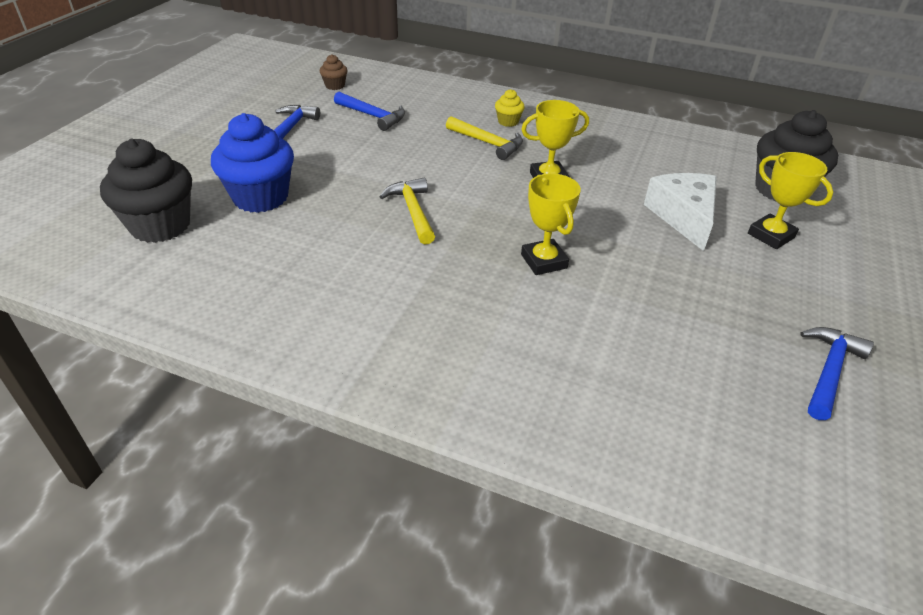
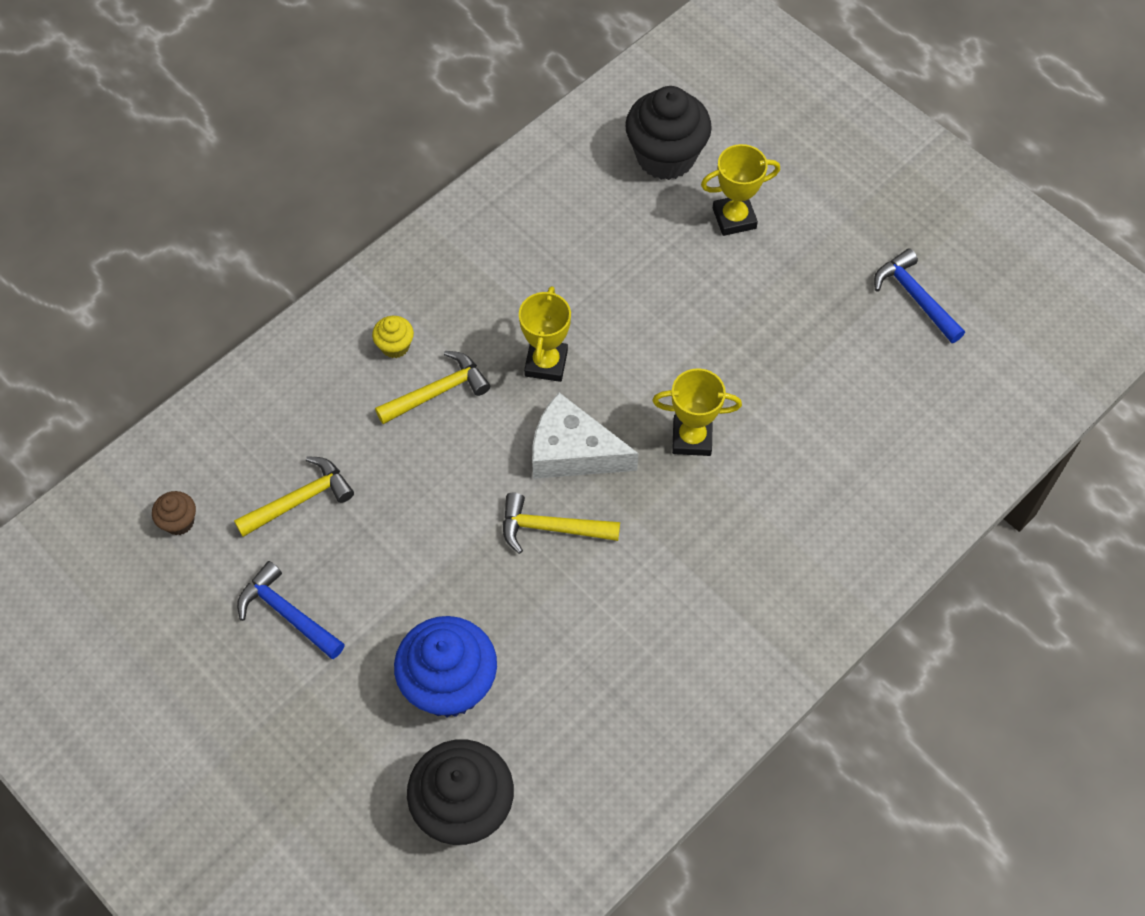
camera: 65 degrees left, 20 degrees up
blue hammer [334,92,405,131] -> yellow hammer [234,456,354,537]
white cheese [644,173,717,251] -> white cheese moved to [532,393,639,479]

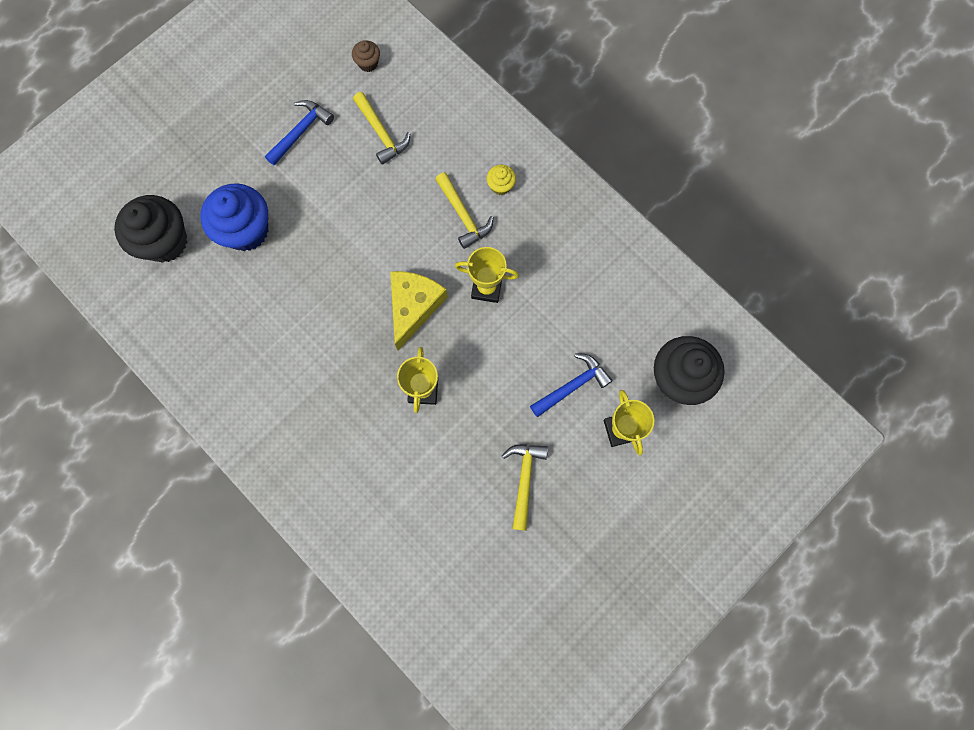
camera: 90 degrees right, 15 degrees up
yellow hammer [503,493,620,554] -> yellow hammer moved to [502,444,548,531]
white cheese [532,393,639,479] -> yellow cheese [390,271,448,350]
blue hammer [874,248,965,343] -> blue hammer moved to [530,354,613,417]

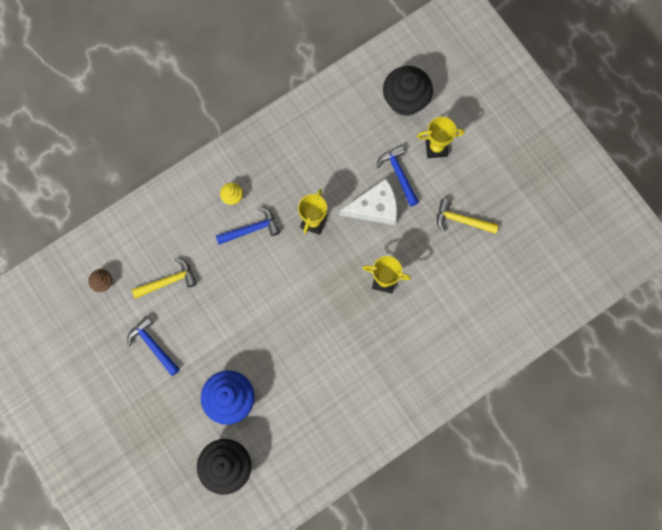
camera: 80 degrees left, 0 degrees up
yellow cheese [390,271,448,350] -> none
yellow hammer [435,172,494,249] -> blue hammer [216,206,280,245]
none -> white cheese [340,178,397,225]

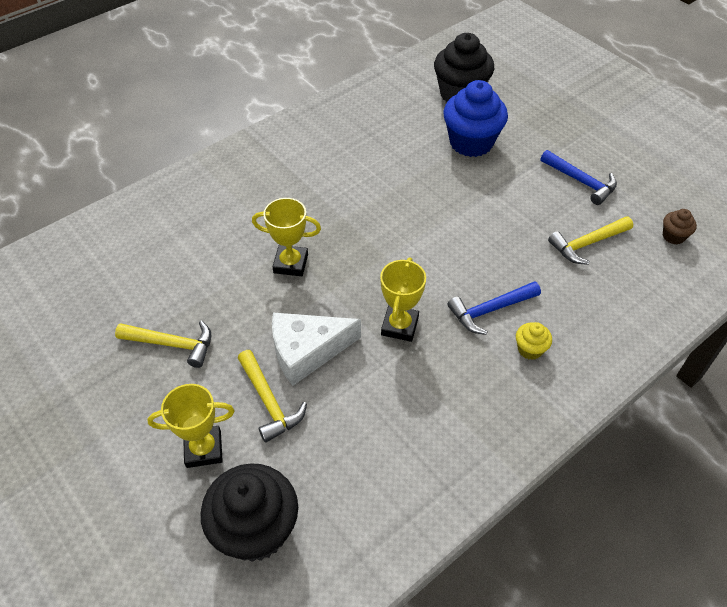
camera: 175 degrees right, 25 degrees down
blue hammer [377,145,419,206] -> yellow hammer [238,350,307,443]

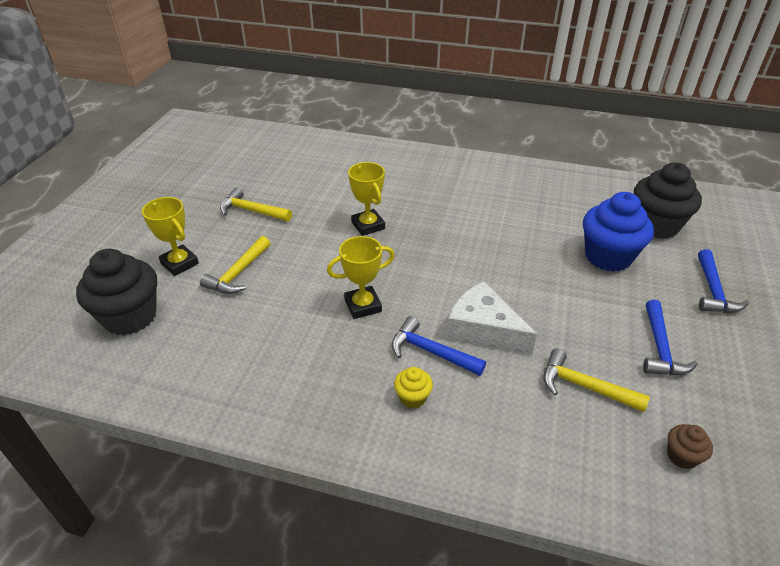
camera: 55 degrees right, 10 degrees down
yellow hammer [115,320,211,368] -> yellow hammer turned 135 degrees clockwise [220,188,292,221]
white cheese [272,313,361,386] -> white cheese moved to [446,281,537,355]
none -> blue hammer [698,249,749,313]

